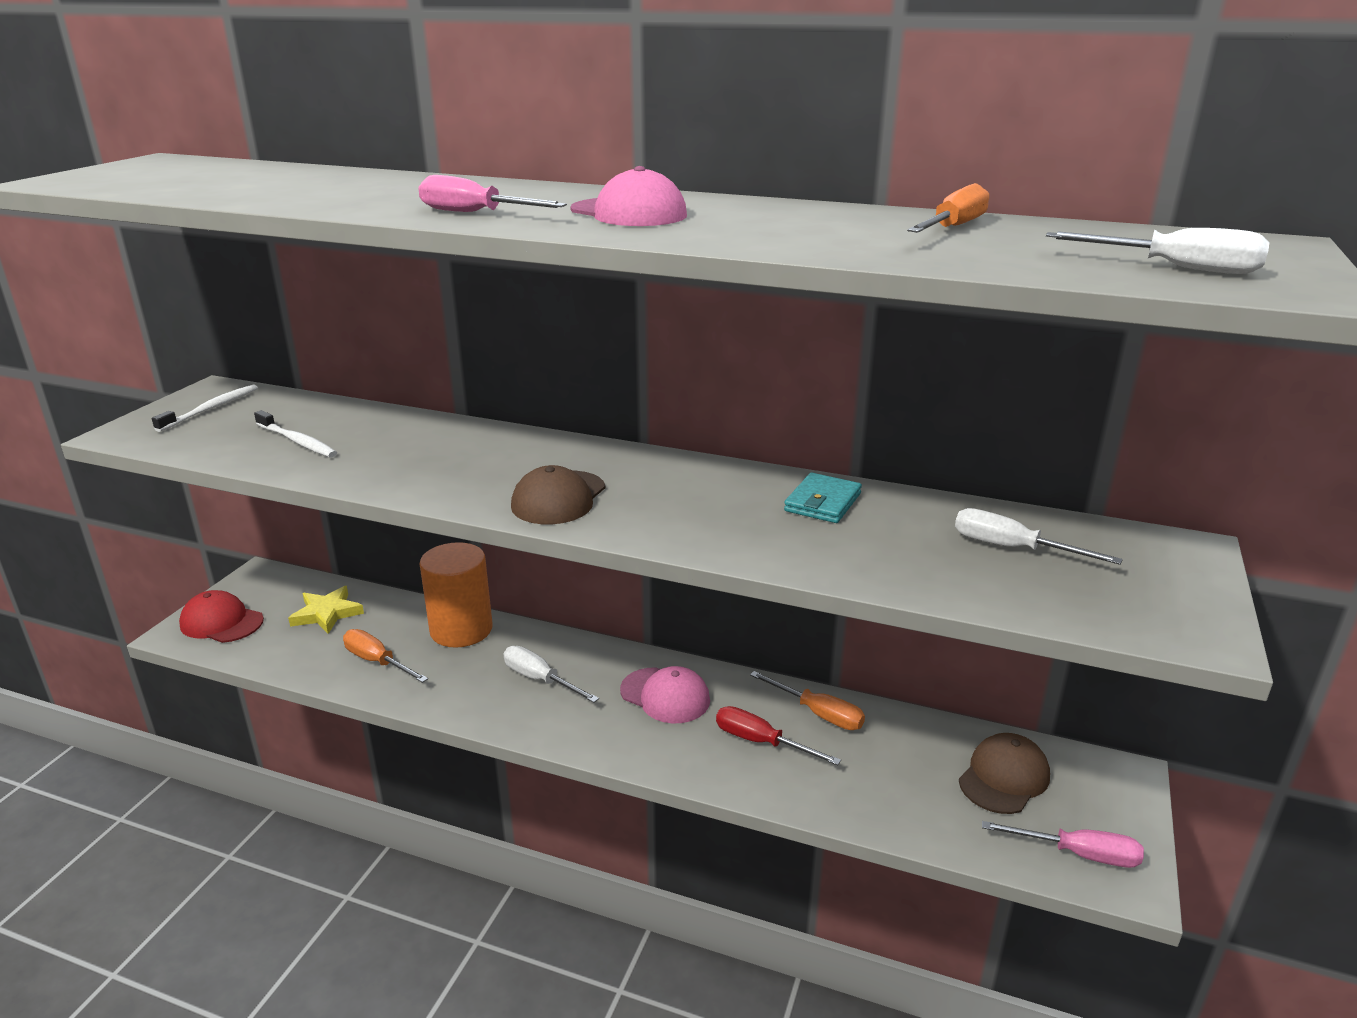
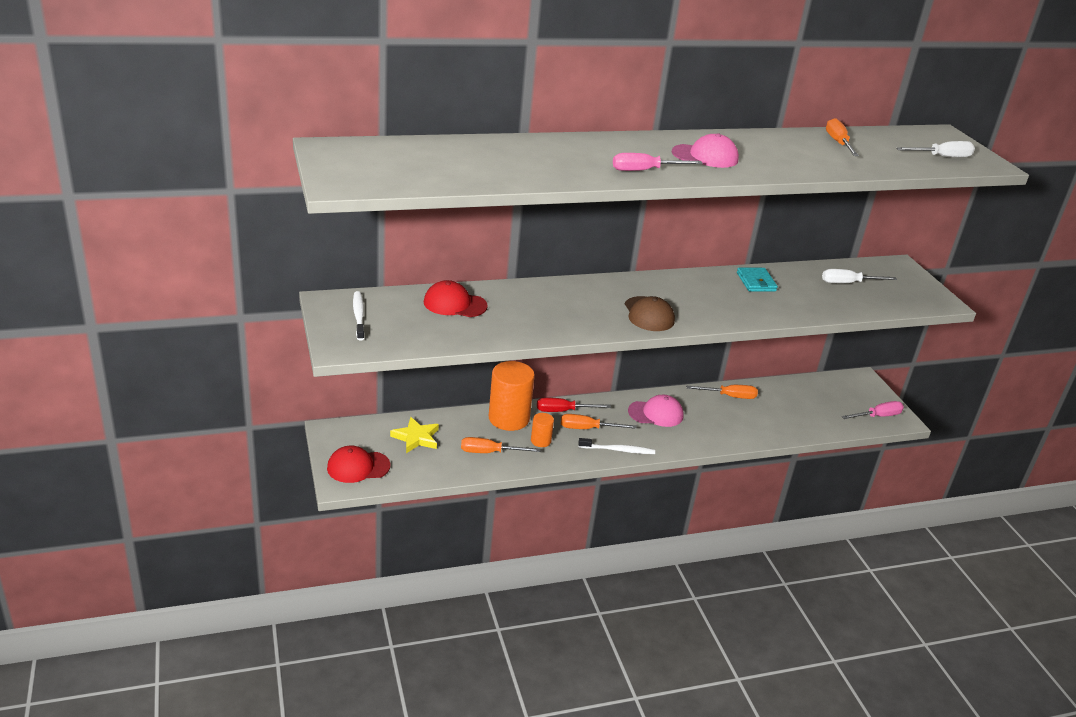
camera: 40 degrees left, 5 degrees up
white toothbrush [254,410,337,457] -> white toothbrush moved to [578,438,655,454]
white screwdriver [503,646,599,703] -> orange screwdriver [561,414,637,429]
red screwdriver [716,706,841,765] -> red screwdriver moved to [537,397,611,412]
brown cap [959,733,1050,814] -> none
none -> red cap [424,280,488,317]
none -> orange cylinder [531,413,554,447]

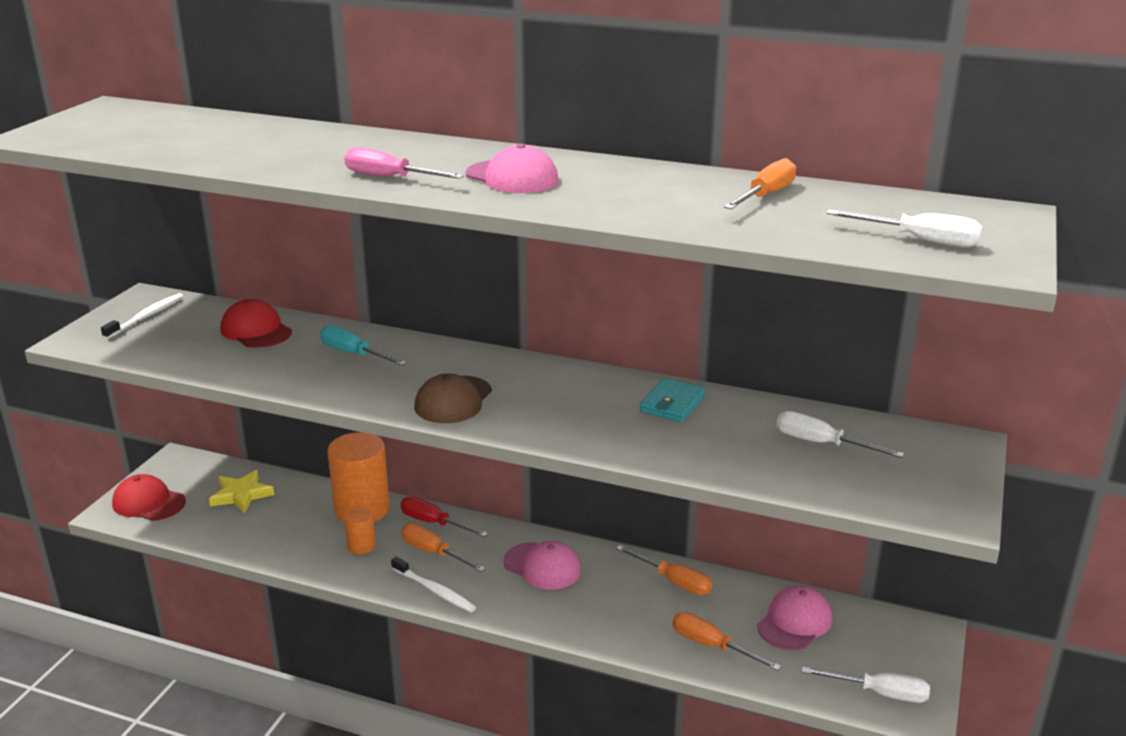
camera: 40 degrees right, 5 degrees down
orange screwdriver [461,437,540,453] -> orange screwdriver moved to [673,612,781,671]
pink screwdriver [842,401,904,419] -> white screwdriver [802,667,930,703]
none -> turquoise screwdriver [320,325,407,366]
none -> pink cap [757,586,833,650]

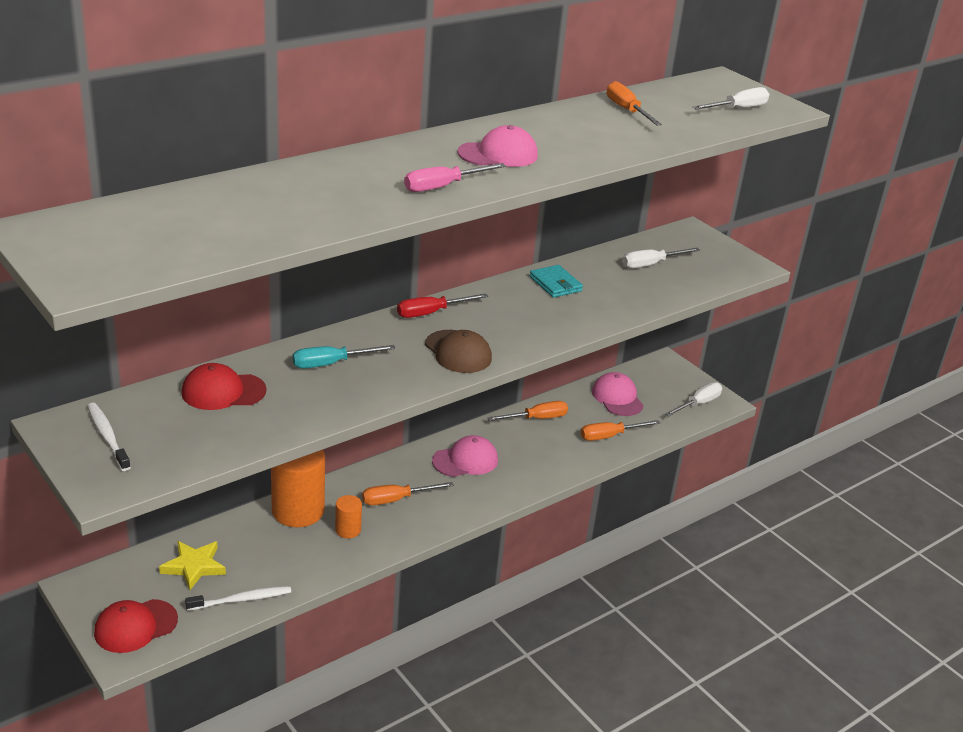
camera: 60 degrees left, 5 degrees up
white toothbrush [391,557,476,612] -> white toothbrush moved to [185,586,291,611]
red screwdriver [400,497,488,537] -> red screwdriver moved to [397,293,488,318]

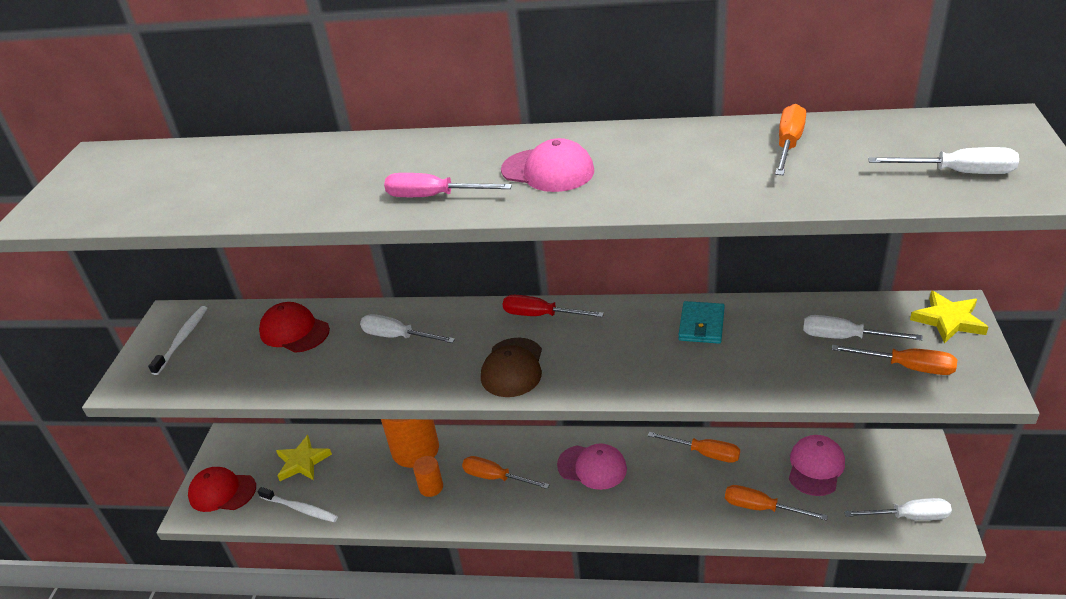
camera: 50 degrees right, 5 degrees up
turquoise screwdriver [292,345,396,368] -> white screwdriver [360,314,455,343]
none -> orange screwdriver [832,345,957,375]
none -> yellow star [910,291,988,344]

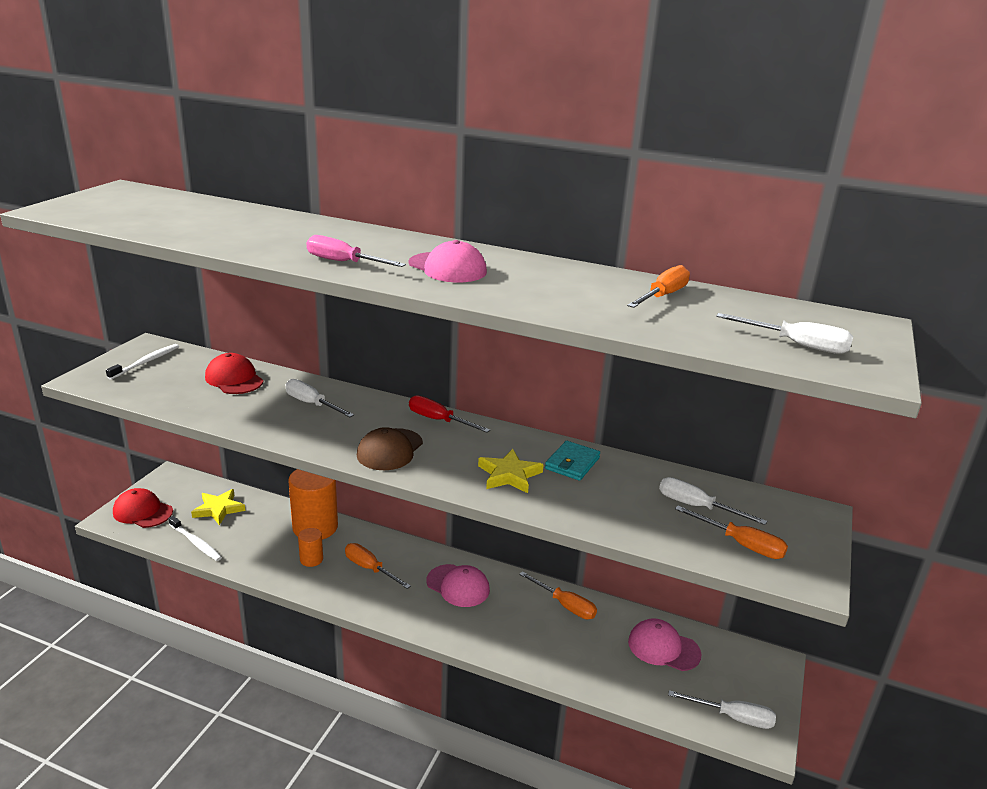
camera: 10 degrees right, 10 degrees down
orange screwdriver [725,485,828,521] -> none
pink cap [789,435,845,496] -> pink cap turned 105 degrees counterclockwise [628,618,702,671]
yellow star [910,291,988,344] -> yellow star moved to [478,449,544,493]

